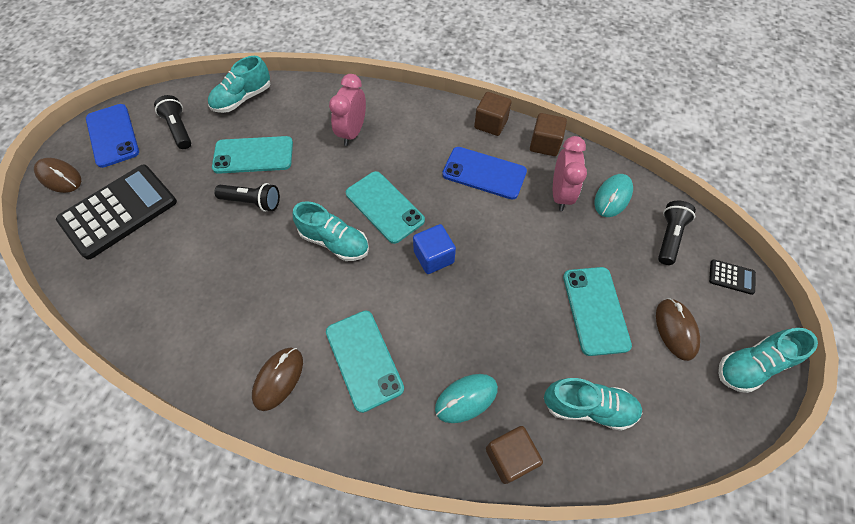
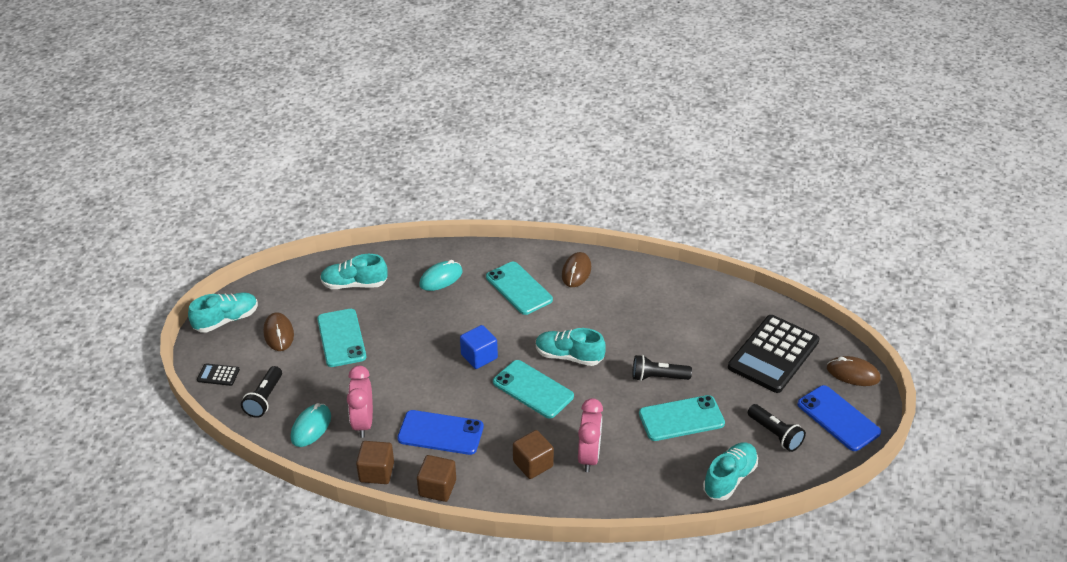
camera: 170 degrees right, 20 degrees down
brown cube [486,426,543,484] -> brown cube moved to [513,430,554,479]

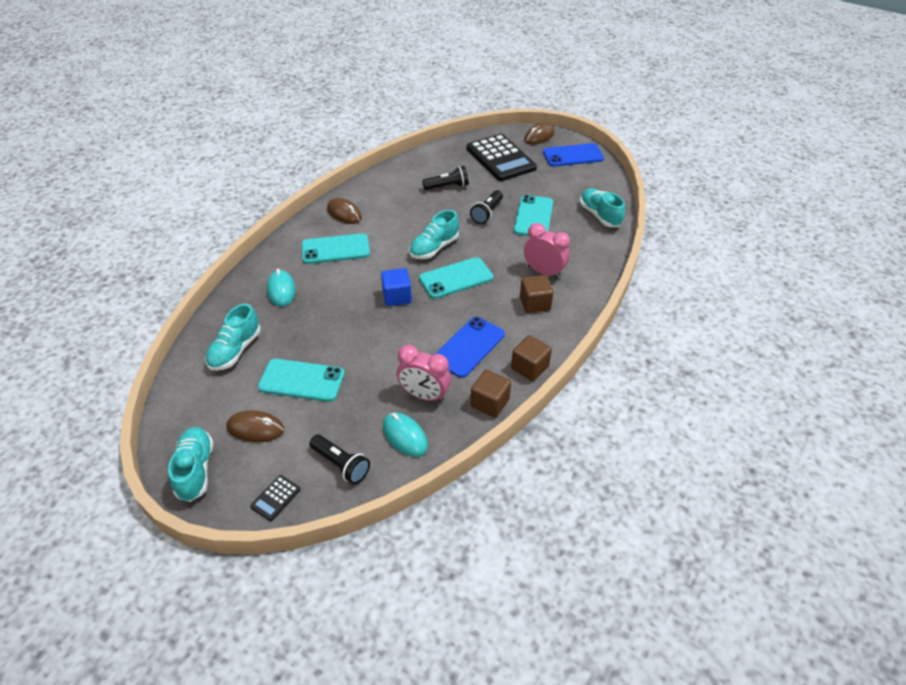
camera: 65 degrees left, 5 degrees up
black flashlight [748,404,806,452] -> black flashlight moved to [422,166,469,190]

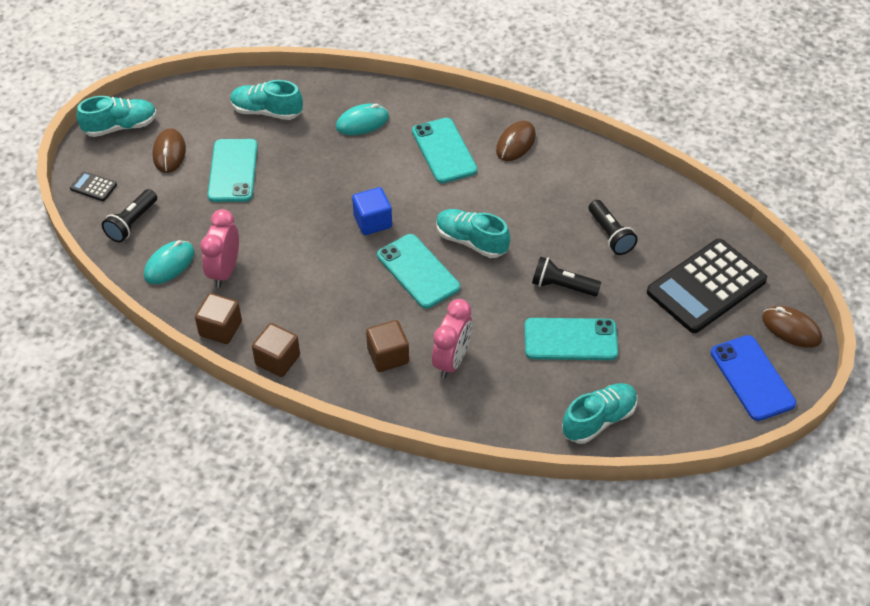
camera: 80 degrees right, 5 degrees up
blue phone [434,317,505,378] -> none

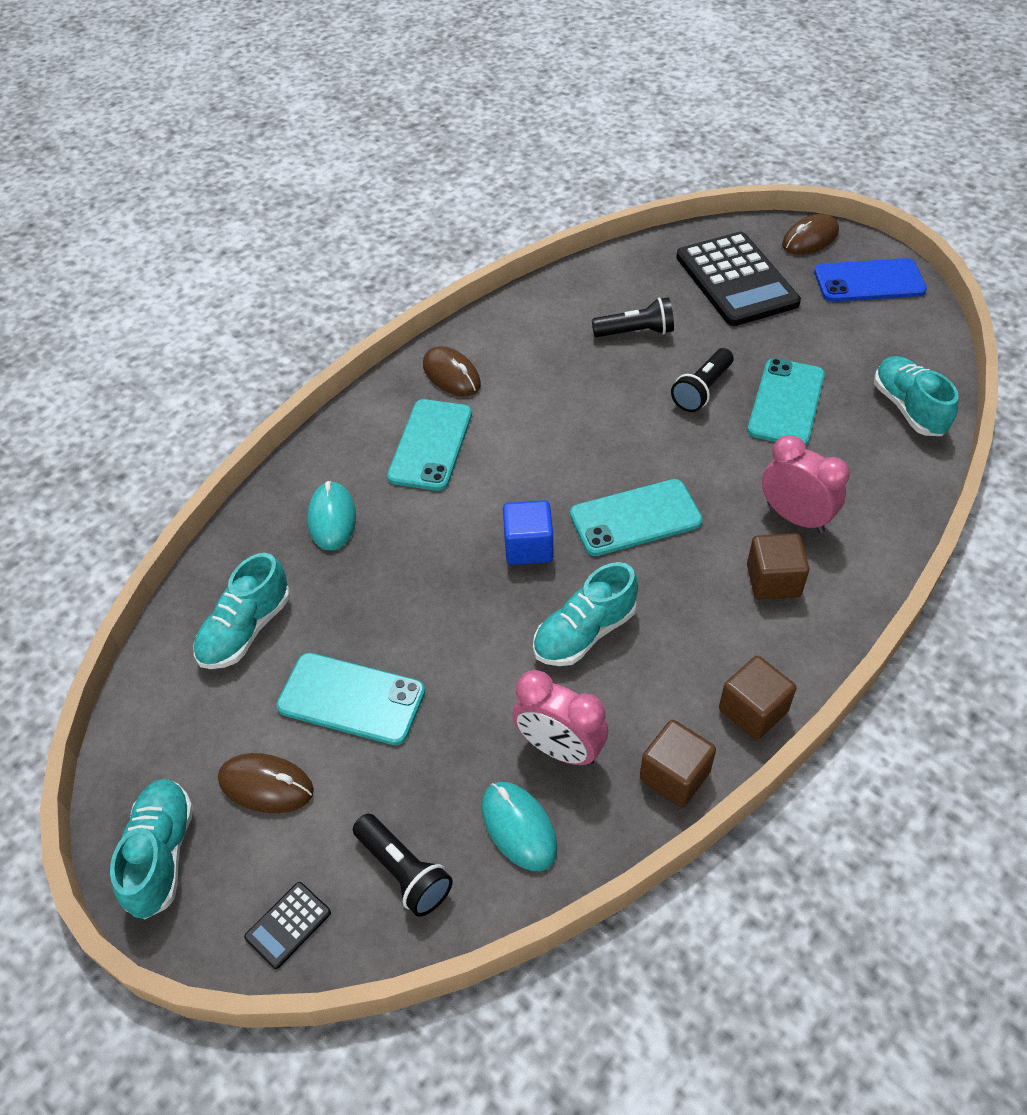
camera: 70 degrees left, 0 degrees up
turquoise phone [412,118,478,183] -> turquoise phone turned 75 degrees counterclockwise [387,399,472,491]
turquoise shoe [436,209,510,258] -> turquoise shoe moved to [533,562,638,666]

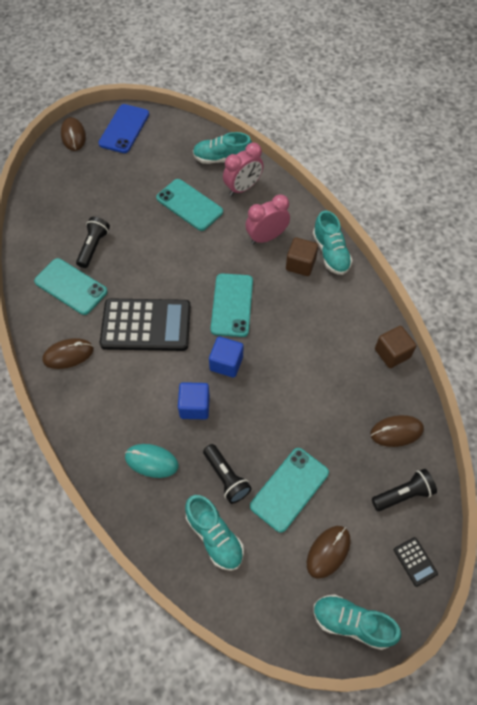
camera: 70 degrees left, 10 degrees up
turquoise phone [387,399,472,491] -> turquoise phone moved to [34,258,108,315]
turquoise mouse [482,782,557,871] -> brown mouse [370,415,424,447]
pink clock [512,670,608,766] -> pink clock moved to [223,143,264,196]
turquoise shoe [533,562,638,666] -> turquoise shoe moved to [313,210,352,275]
black flashlight [671,348,734,412] -> black flashlight moved to [203,444,252,504]
black calculator [676,232,801,326] -> black calculator moved to [100,298,191,351]
brown cube [719,656,796,740] -> none
none -> blue cube [178,382,210,419]

